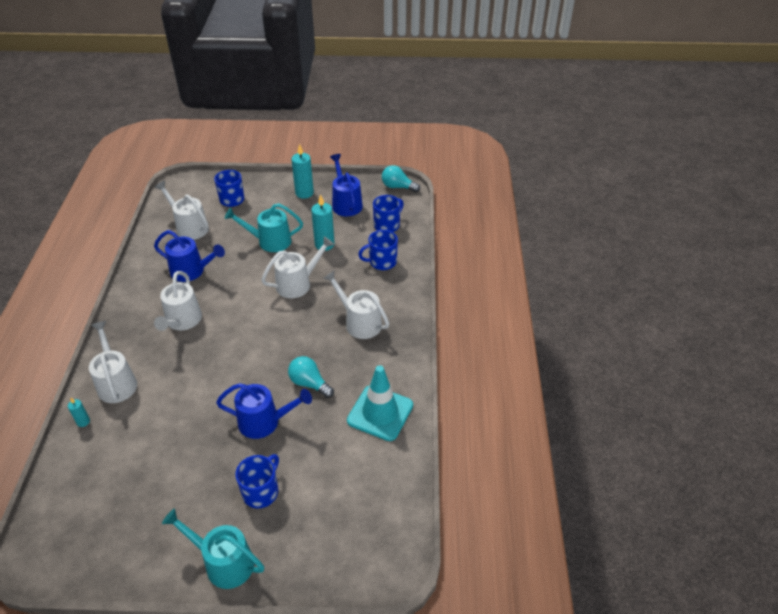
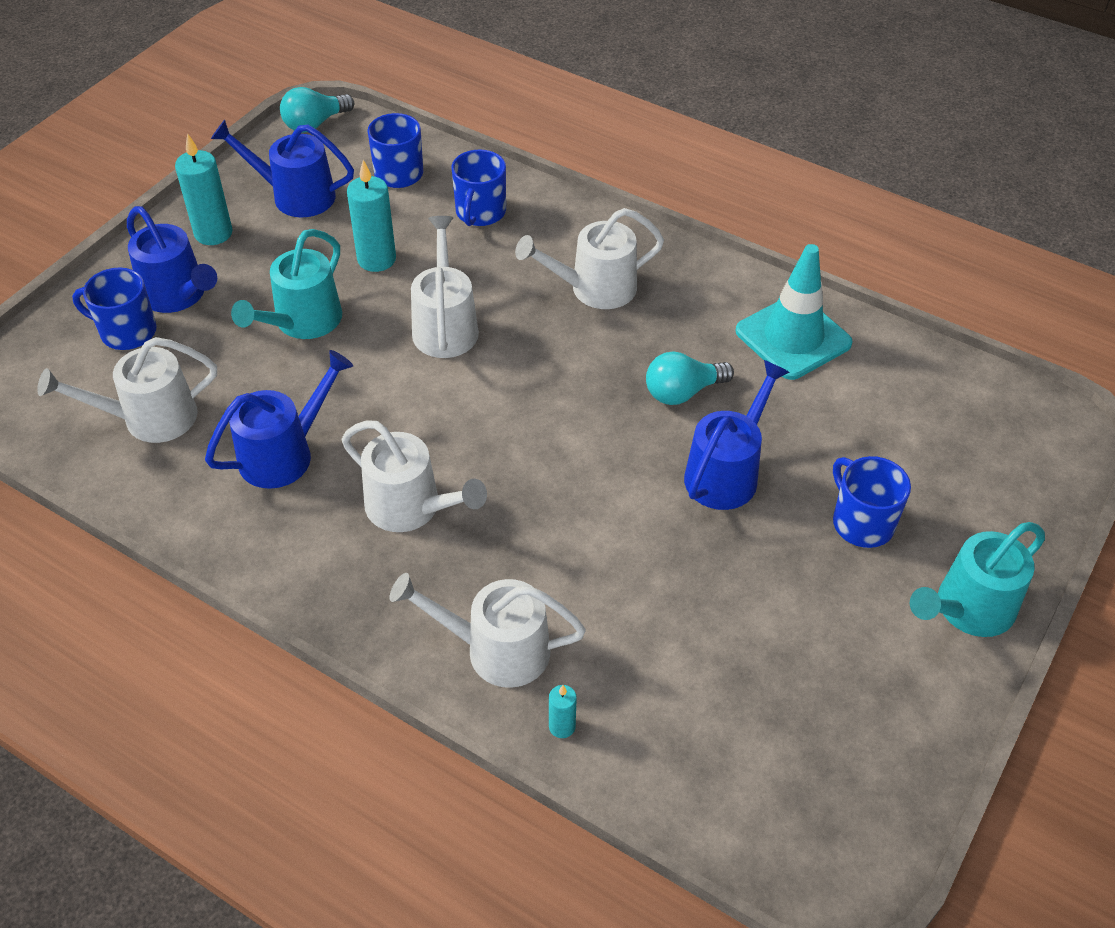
camera: 60 degrees left, 5 degrees up
none -> blue watering can [127,206,217,313]

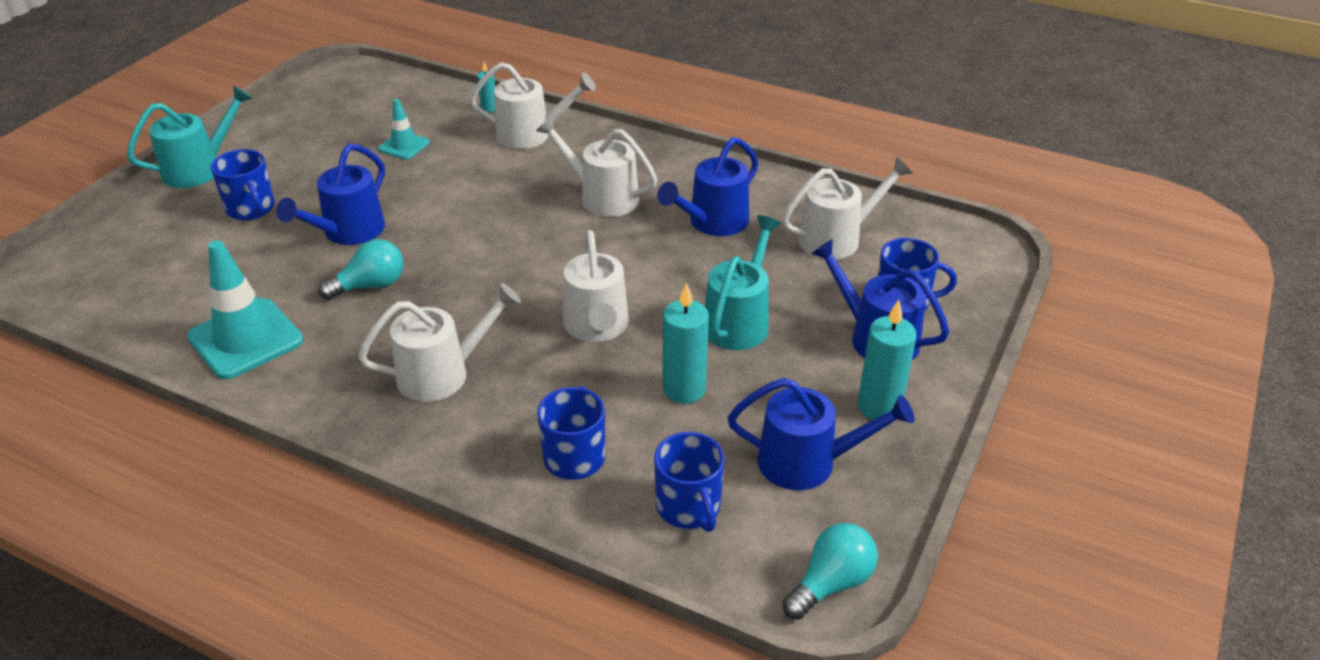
camera: 175 degrees right, 10 degrees down
none -> turquoise traffic cone [378,99,430,160]

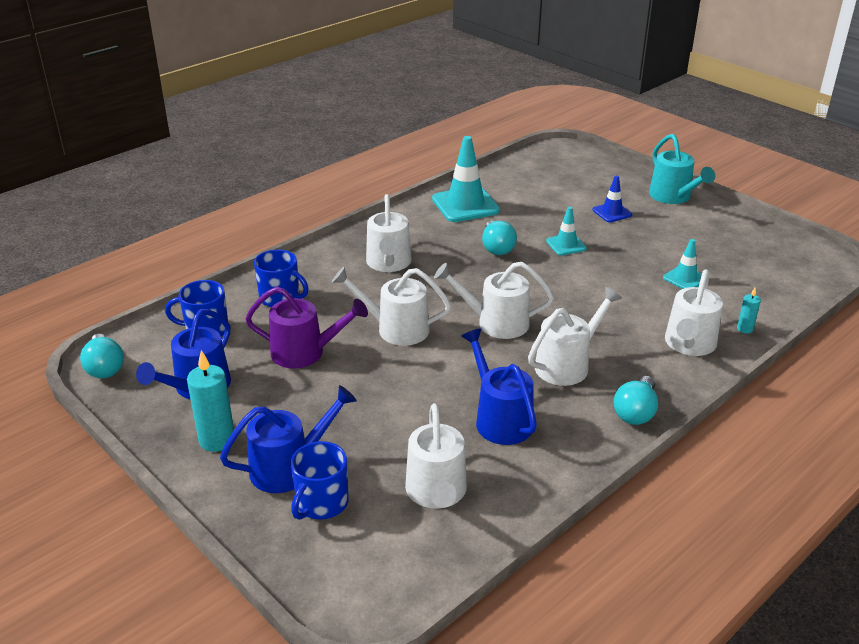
camera: 110 degrees right, 5 degrees down
blue mug [211,149,275,220] -> blue traffic cone [592,176,632,222]
blue watering can [276,144,385,245] -> turquoise traffic cone [546,207,587,256]
turquoise candle [663,282,709,404] -> purple watering can [245,287,368,368]
turquoise watering can [705,215,781,350] -> none
none -> white watering can [434,262,554,339]
none -> turquoise light bulb [613,376,658,425]

